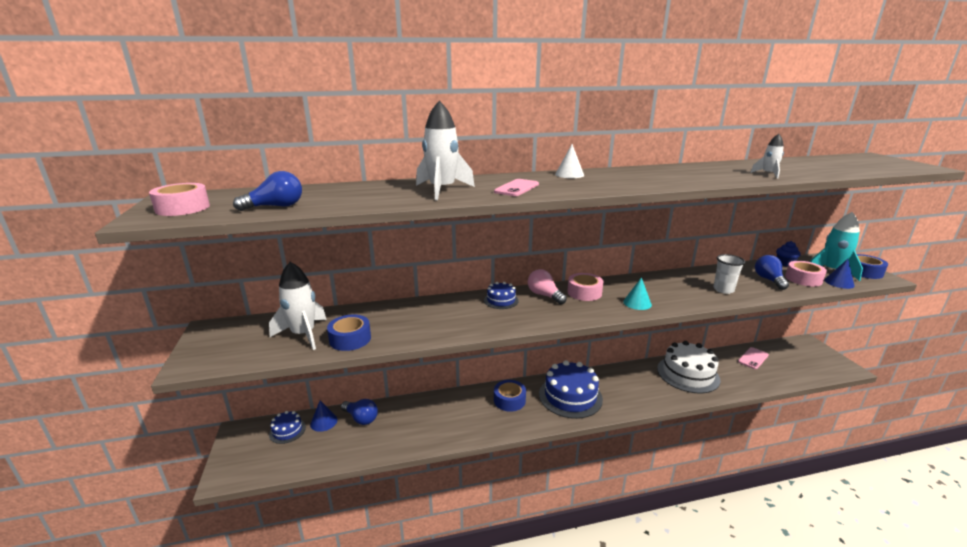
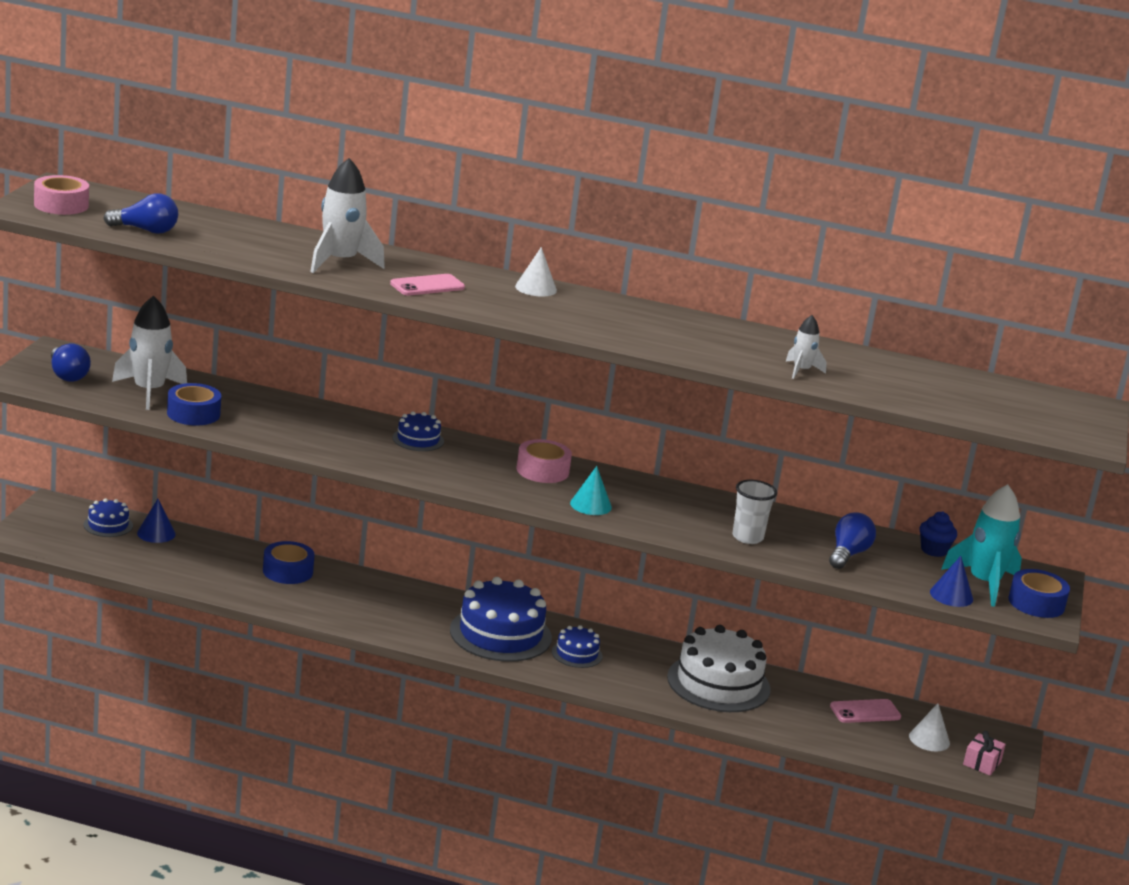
camera: 25 degrees right, 0 degrees up
blue light bulb [341,399,378,425] -> blue light bulb moved to [51,344,91,382]
blue tape [494,380,526,412] -> blue tape moved to [263,541,315,584]
pink light bulb [528,269,567,304] -> none
pink tape [785,261,827,287] -> none
none -> blue cake [552,625,603,668]
none -> white cone [909,703,950,751]
none -> pink gift [963,731,1006,776]

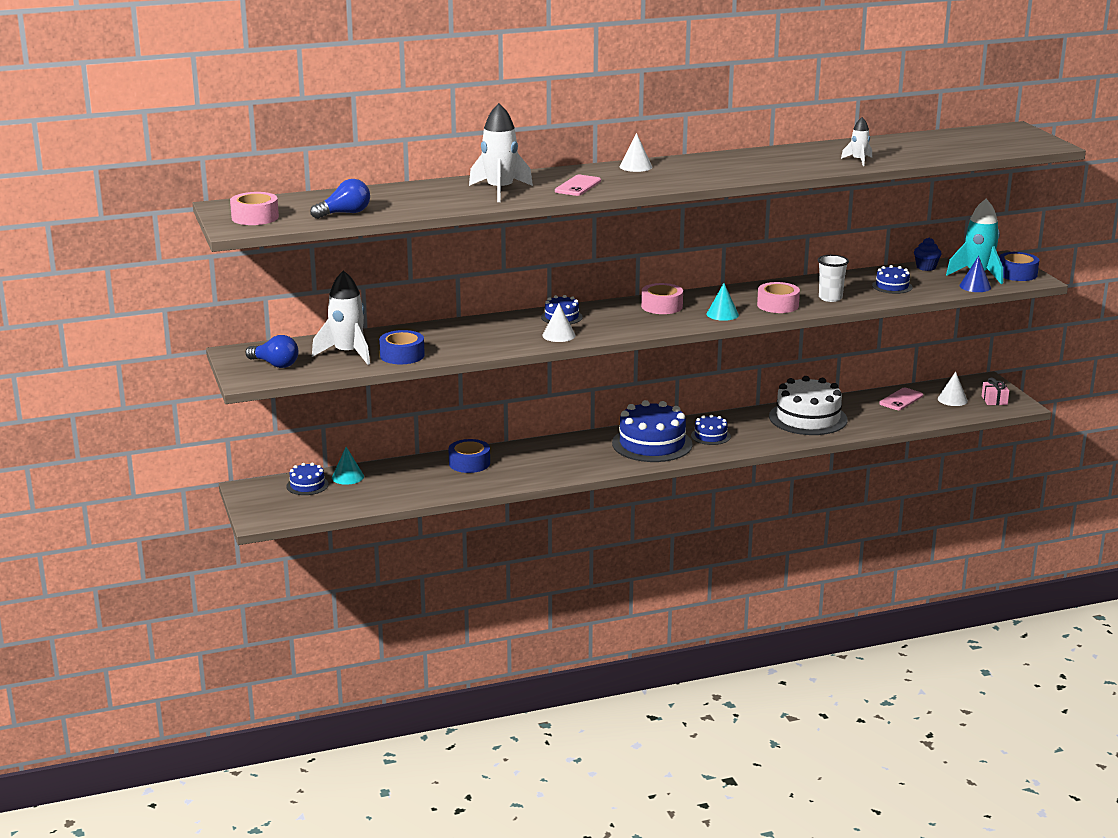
camera: 30 degrees left, 0 degrees up
blue cone [137,499,176,543] -> turquoise cone [332,447,364,485]
blue light bulb [829,512,876,569] -> blue cake [872,265,913,294]
none -> white cone [542,304,576,342]
none -> pink tape [757,282,800,313]

